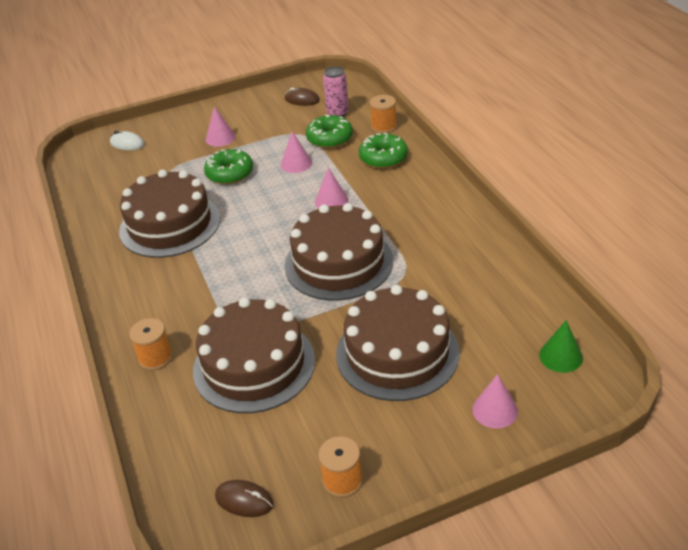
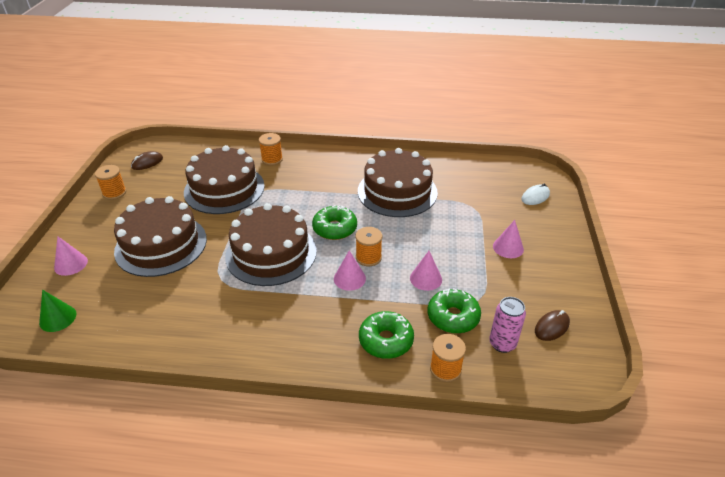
camera: 115 degrees right, 0 degrees up
green donut [204,149,253,185] -> green donut moved to [312,205,357,240]
none -> orange spool [355,227,382,266]

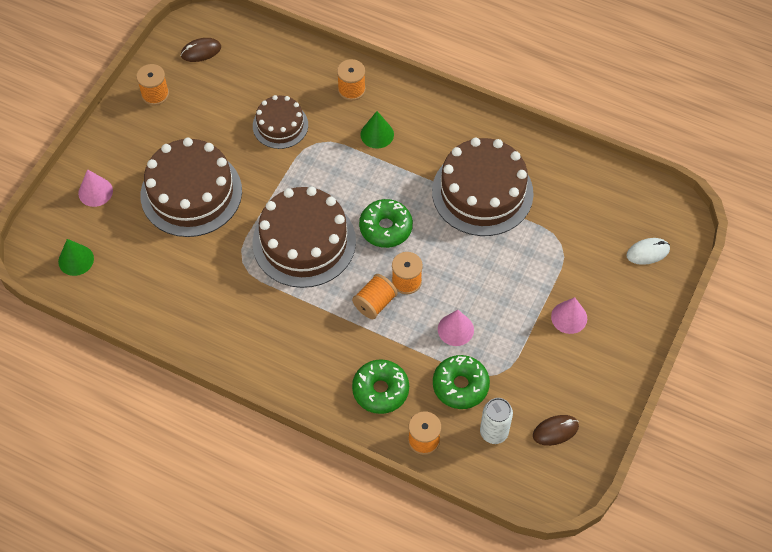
camera: 20 degrees right, 20 degrees up
brown cake [184,145,265,214] -> brown cake [253,95,308,149], size x0.57
pink cone [334,250,366,291] -> orange spool [352,274,398,319]
pink can [489,297,526,353] -> white can [480,398,513,444]
none -> green cone [360,111,394,149]

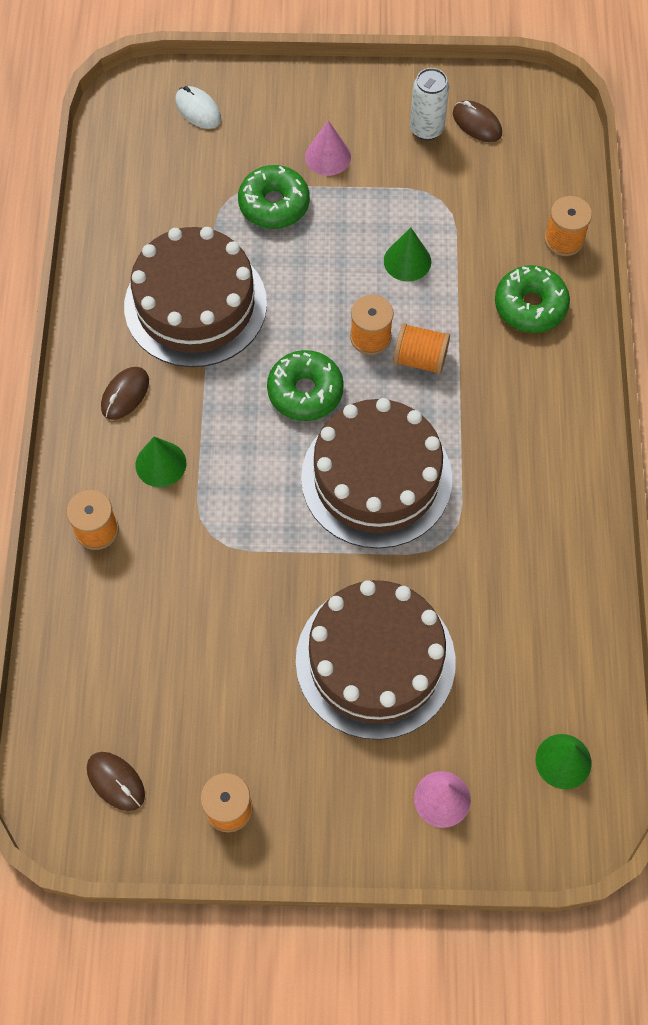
camera: 115 degrees left, 5 degrees up
brown cake [253,95,308,149] -> none
green donut [433,355,490,409] -> green donut moved to [238,165,310,229]
pink cone [438,310,474,346] -> green cone [384,227,431,282]
white can [480,398,513,444] -> white can moved to [410,68,449,140]
none -> brown mouse [101,367,149,420]

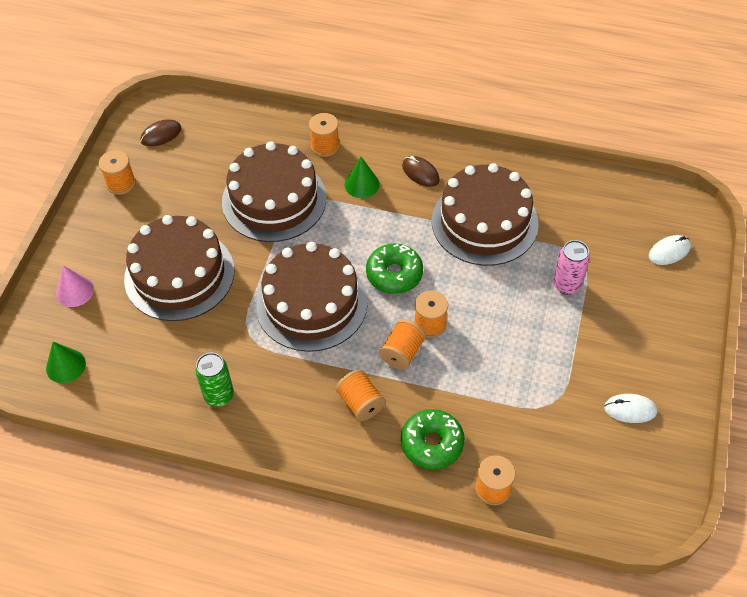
camera: 105 degrees right, 10 degrees down
green donut [238,165,310,229] -> pink can [553,240,590,295]
pink cone [305,120,351,176] -> none
green cone [384,227,431,282] -> none
white can [410,68,449,140] -> white mouse [604,394,657,423]
brown mouse [453,100,502,142] -> none
none -> green can [195,353,234,407]
none -> brown cake [222,141,326,242]
none -> orange spool [336,369,385,421]

